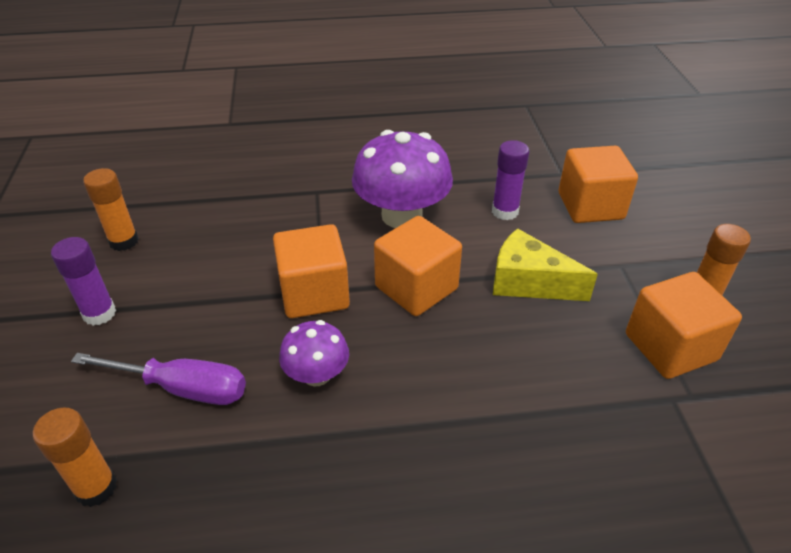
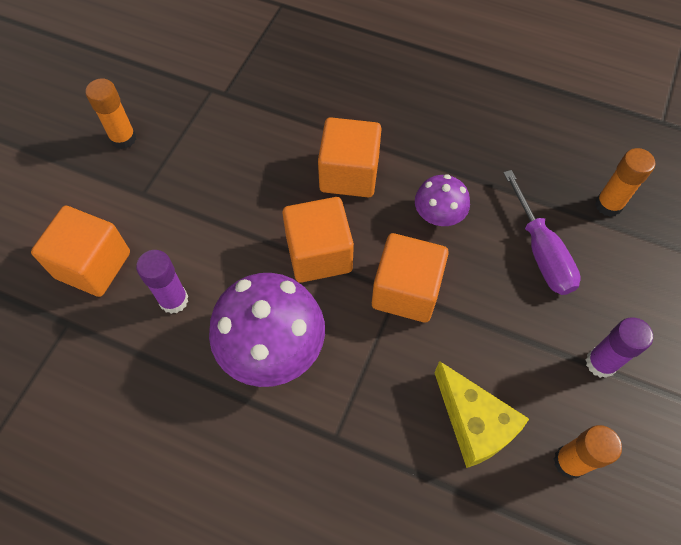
camera: 150 degrees left, 20 degrees up
purple screwdriver [71,353,246,405] -> purple screwdriver turned 150 degrees counterclockwise [503,170,581,295]
yellow cheese [493,228,598,301] -> yellow cheese moved to [434,361,529,468]
orange cube [626,272,742,379] -> orange cube moved to [318,117,382,197]

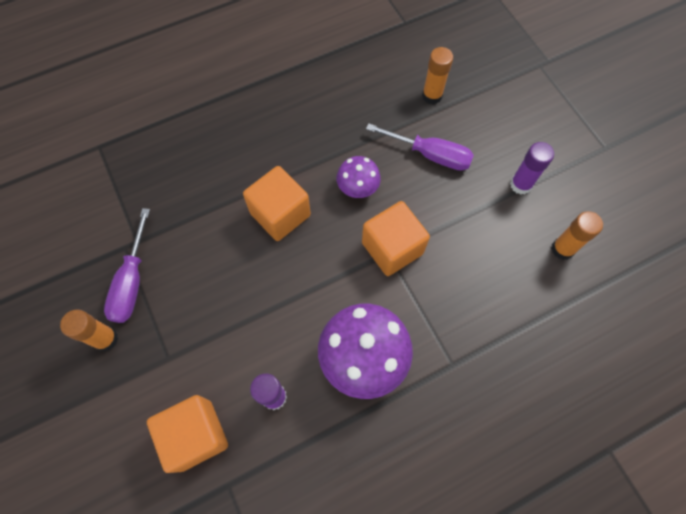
camera: 50 degrees left, 5 degrees up
orange cube [282,197,354,283] -> none
yellow cheese [434,361,529,468] -> none
none -> purple screwdriver [104,208,150,323]

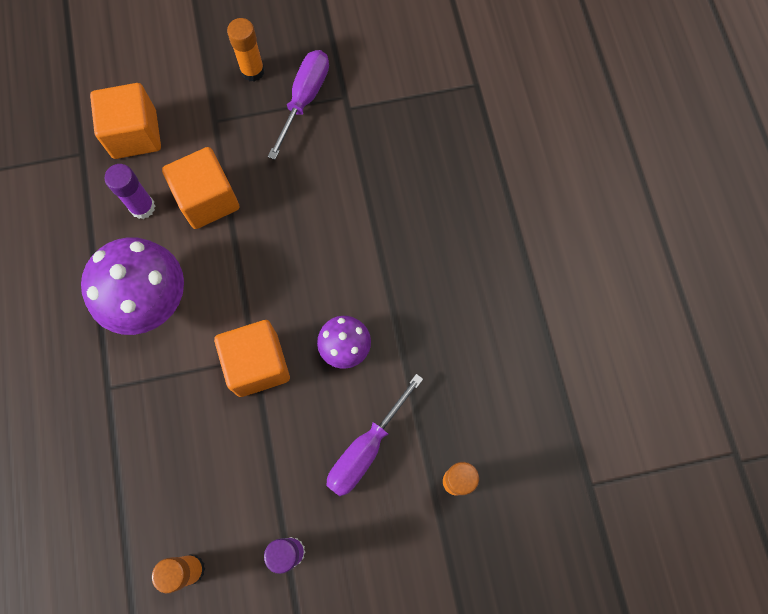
camera: 105 degrees right, 5 degrees up
purple screwdriver [104,208,150,323] -> purple screwdriver turned 90 degrees clockwise [268,50,329,160]
orange cube [243,166,311,241] -> orange cube moved to [162,147,240,229]

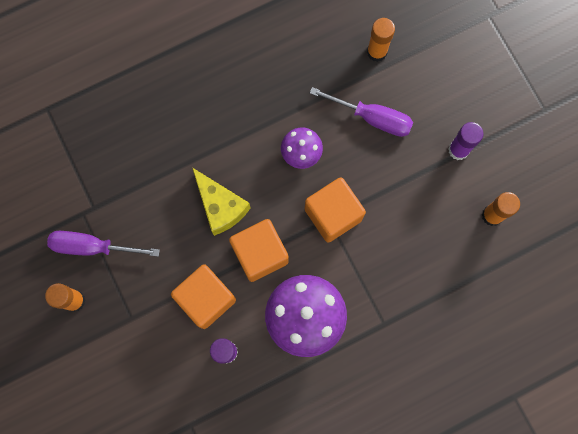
camera: 105 degrees left, 5 degrees up
orange cube [90,83,161,159] -> orange cube moved to [229,219,289,282]
none -> yellow cheese [193,168,250,236]

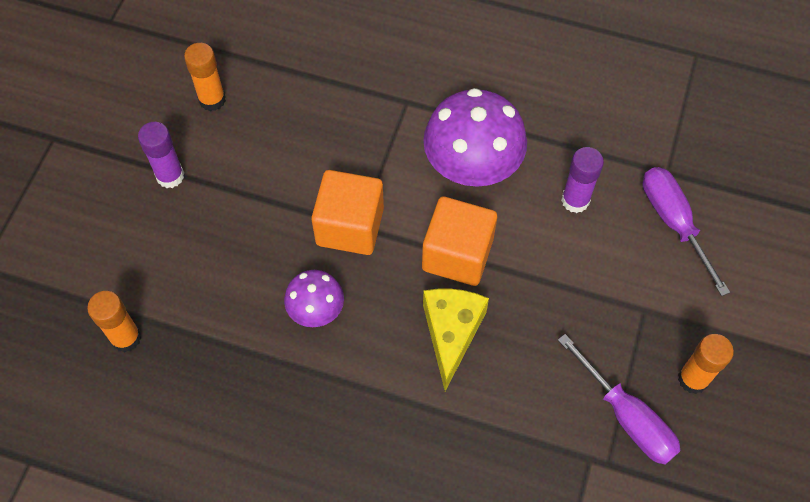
camera: 135 degrees left, 15 degrees down
orange cube [171,264,236,329] -> none
purple screwdriver [310,87,413,137] -> purple screwdriver moved to [643,167,730,296]

